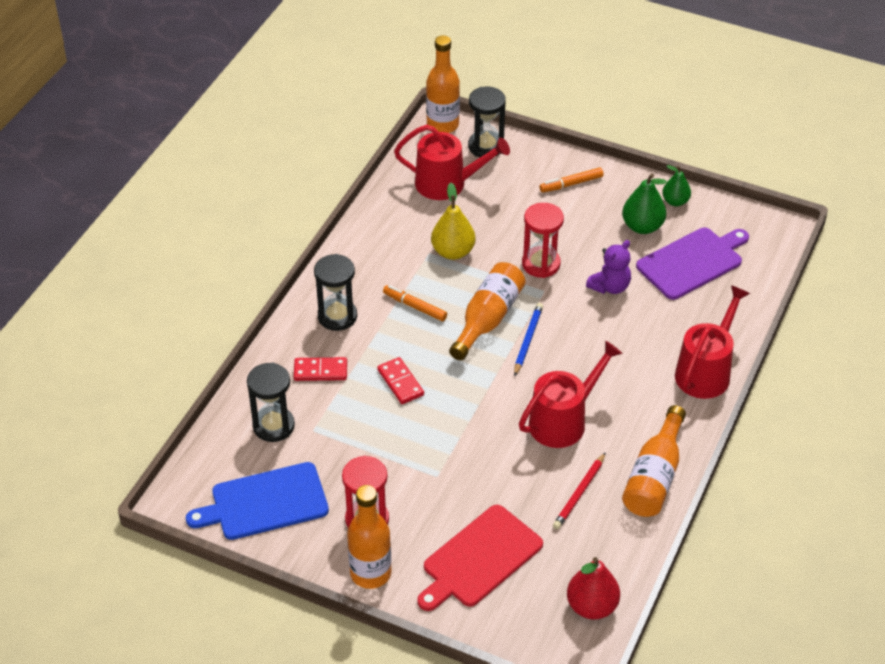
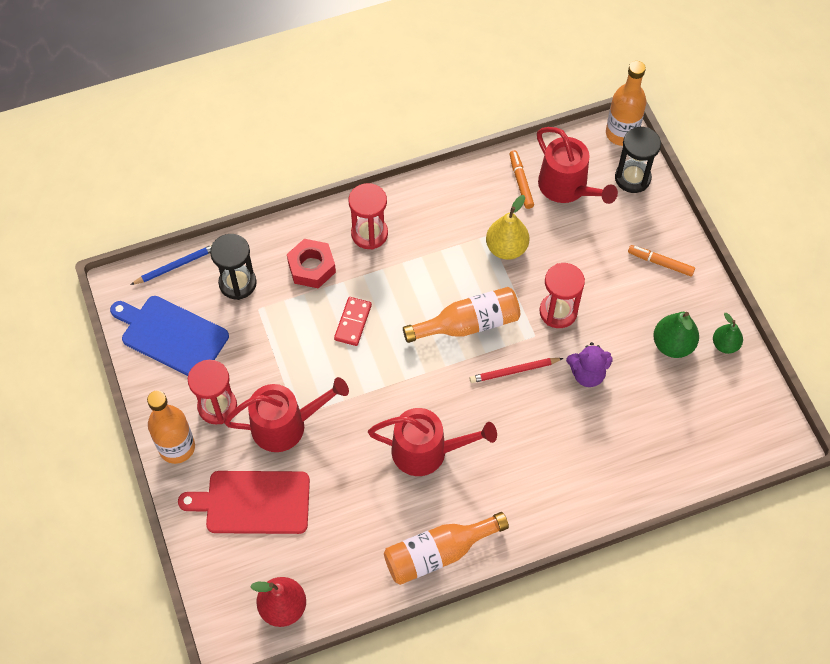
camera: 45 degrees right, 15 degrees up
red domino [294,357,347,381] -> red nut [287,239,336,288]
black hourglass [314,254,357,331] -> red hourglass [348,183,388,250]
orange marker [383,285,447,321] -> orange marker moved to [509,150,534,209]
blue pencil [514,303,543,376] -> blue pencil moved to [130,245,212,285]
red pencil [553,452,606,529] -> red pencil moved to [470,358,564,383]
purple cutting board [636,228,749,300] -> none
red watering can [675,285,750,399] -> red watering can moved to [224,377,349,452]

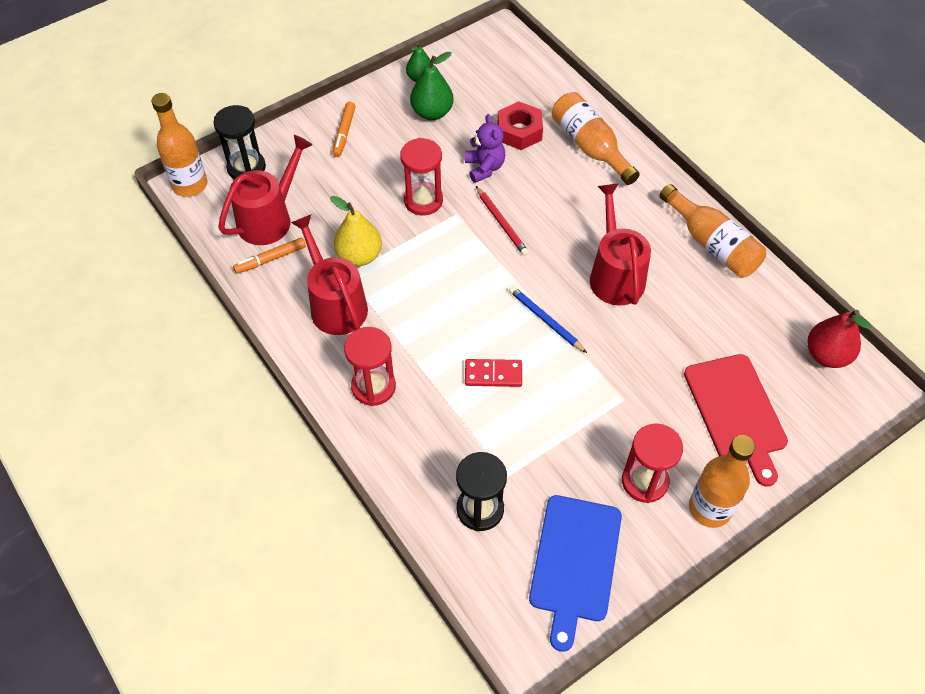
camera: 105 degrees left, 5 degrees down
blue pencil [130,245,212,285] -> blue pencil moved to [509,286,587,353]
red watering can [224,377,349,452] -> red watering can moved to [291,215,368,335]
red nut [287,239,336,288] -> red nut moved to [498,101,543,150]
orange bottle [403,287,520,343] -> orange bottle moved to [552,92,640,185]

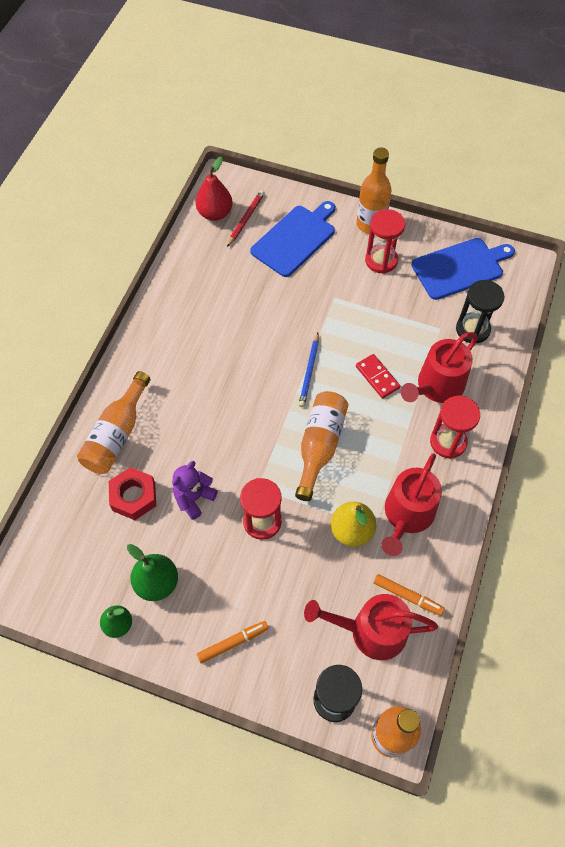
camera: 125 degrees left, 5 degrees up
red pencil [476,186,529,256] -> red pencil moved to [227,190,265,247]
red watering can [590,183,651,306] -> red watering can moved to [401,332,478,403]
orange bottle [659,184,766,278] -> orange bottle moved to [295,391,348,501]
red cutting board [684,354,788,487] -> blue cutting board [250,201,335,277]

